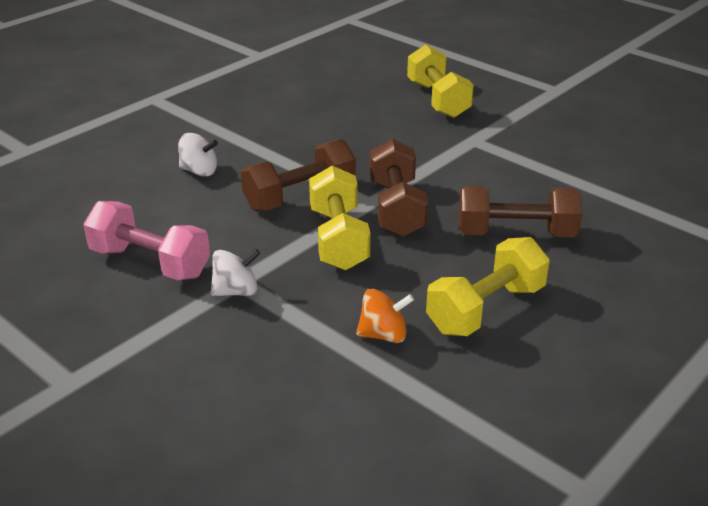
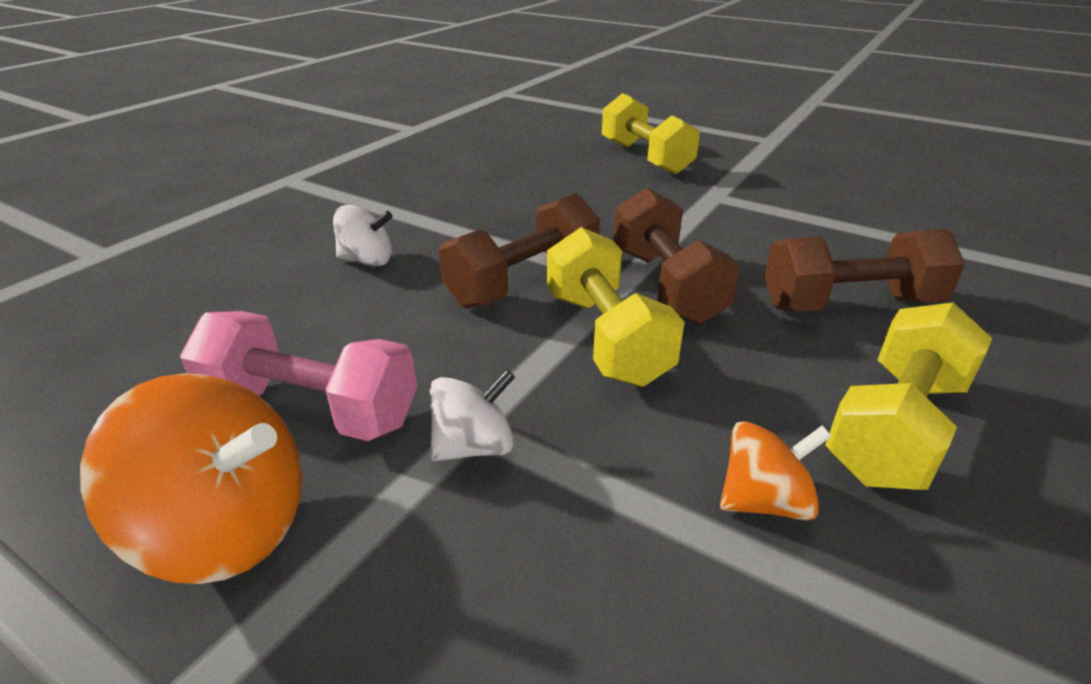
camera: 10 degrees left, 0 degrees up
none -> orange spinning top [80,373,302,584]

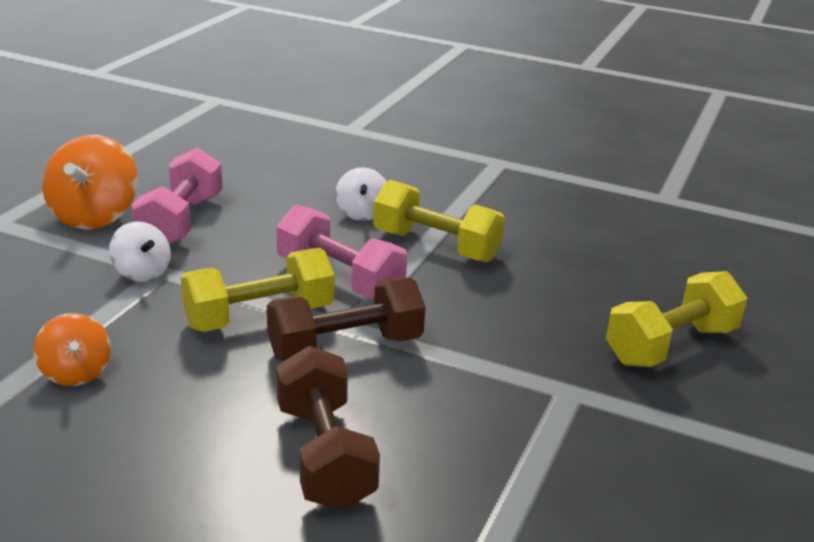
camera: 80 degrees right, 5 degrees down
brown dumbbell [439,193,600,308] -> pink dumbbell [276,204,407,299]
yellow dumbbell [825,302,992,490] -> yellow dumbbell moved to [373,180,505,262]

